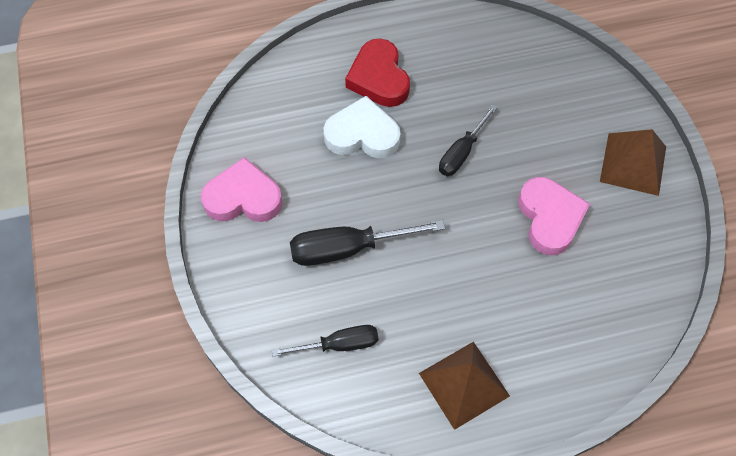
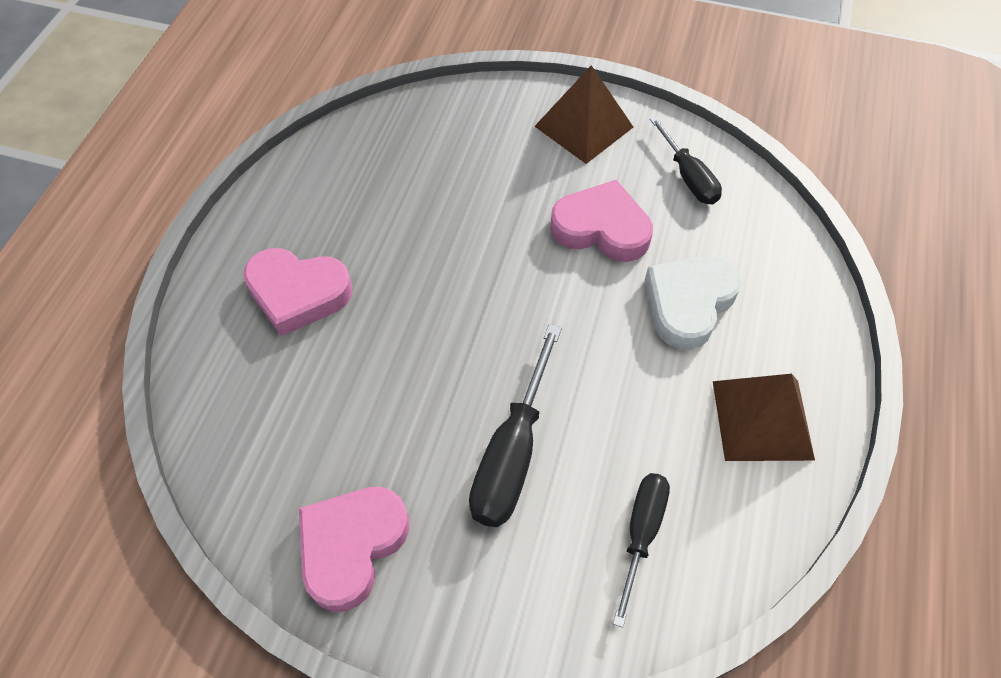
camera: 60 degrees left, 5 degrees down
white heart [323,96,401,158] -> white heart moved to [645,255,742,350]
red heart [345,39,410,107] -> pink heart [243,248,353,336]
black screwdriver [439,104,498,176] -> black screwdriver moved to [650,117,722,205]

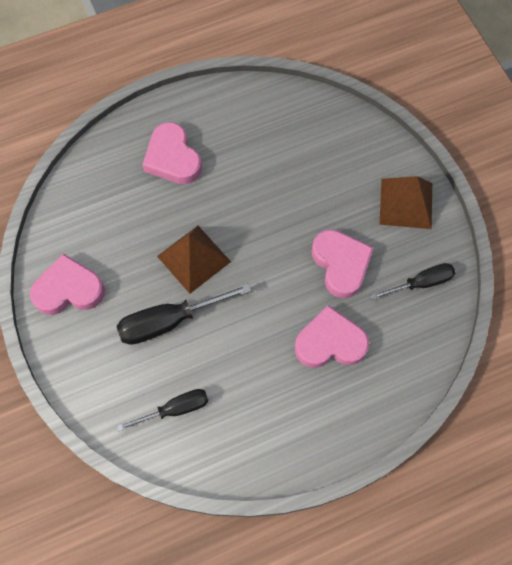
camera: 50 degrees right, 10 degrees up
white heart [645,255,742,350] -> pink heart [295,305,369,368]
black screwdriver [650,117,722,205] -> black screwdriver turned 135 degrees counterclockwise [371,263,455,300]
brown pyramid [713,374,815,461] -> brown pyramid moved to [157,226,231,294]

